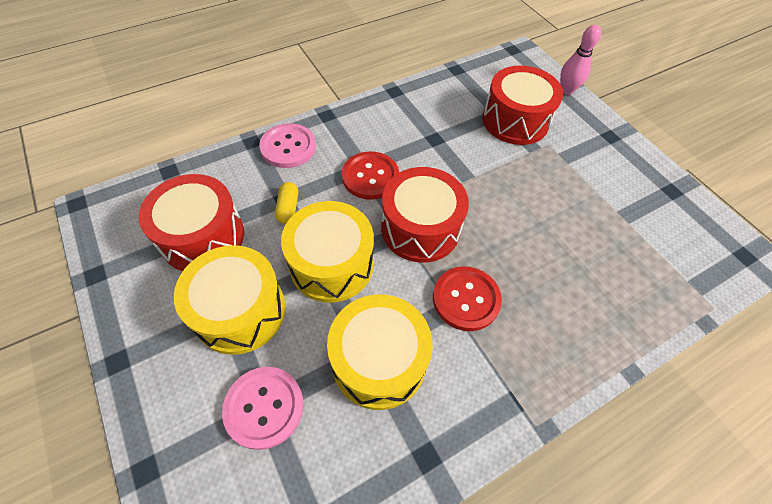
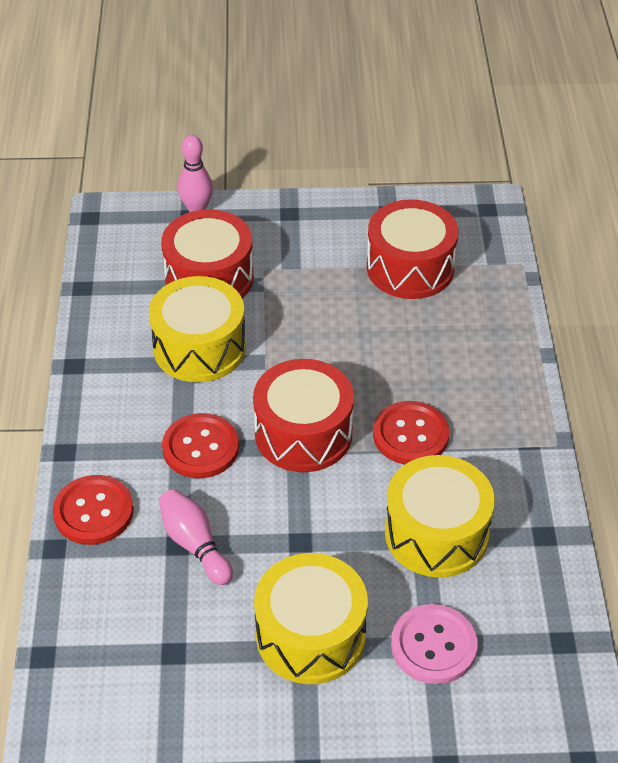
camera: 60 degrees left, 10 degrees down
red drum [139,174,244,271] -> red drum moved to [367,199,458,299]
pink button [259,123,316,168] -> red button [53,475,134,545]
yellow capsule [275,182,298,224] -> pink bowling pin [159,489,233,585]
yellow drum [281,201,374,303] -> yellow drum moved to [149,276,246,382]

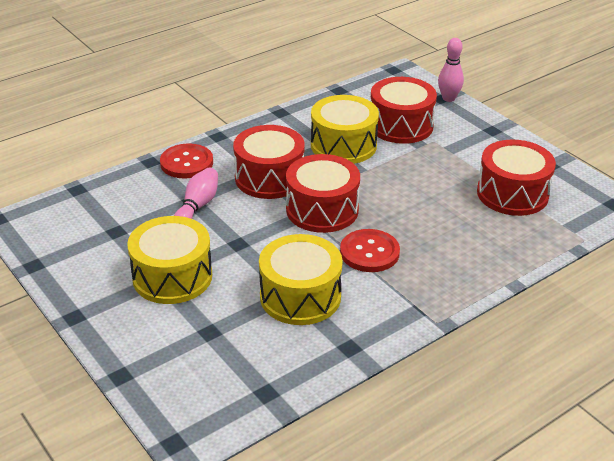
camera: 55 degrees right, 10 degrees down
red button [162,413,239,478] -> red drum [233,125,305,199]
pink button [391,604,478,684] -> none

